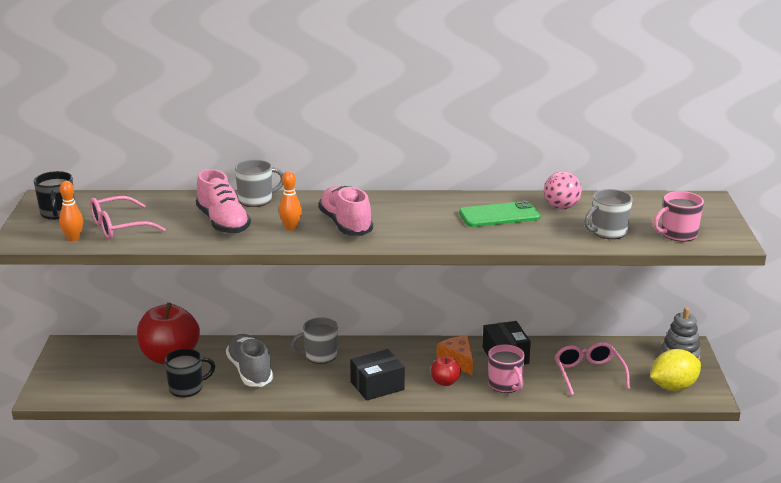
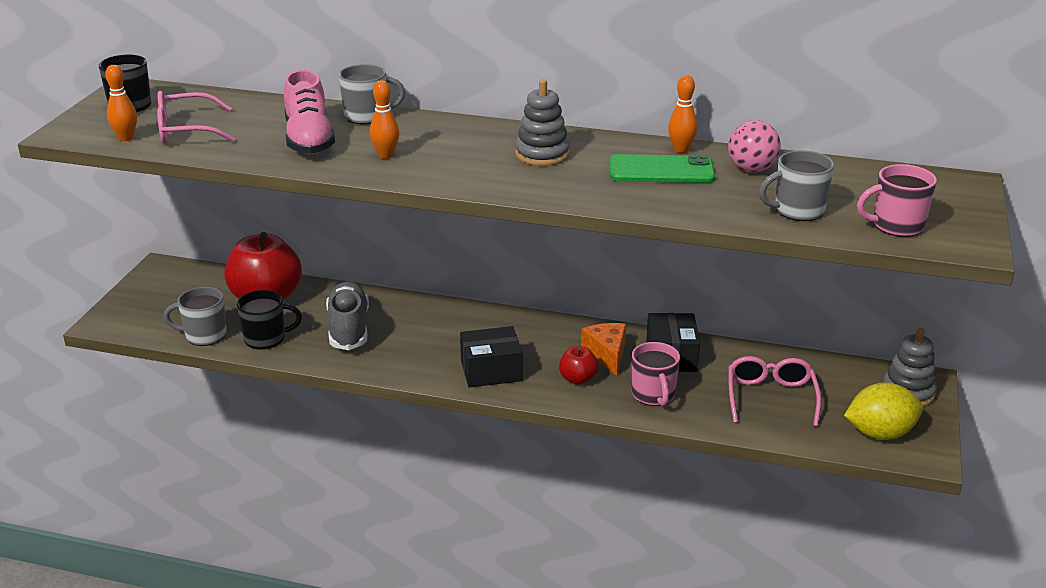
camera: 15 degrees right, 5 degrees up
grey mug [291,318,338,364] -> grey mug moved to [164,287,227,346]
pink shoe [318,186,373,236] -> none
none -> grey stacking toy [515,79,570,166]
none -> orange bowling pin [668,75,698,153]

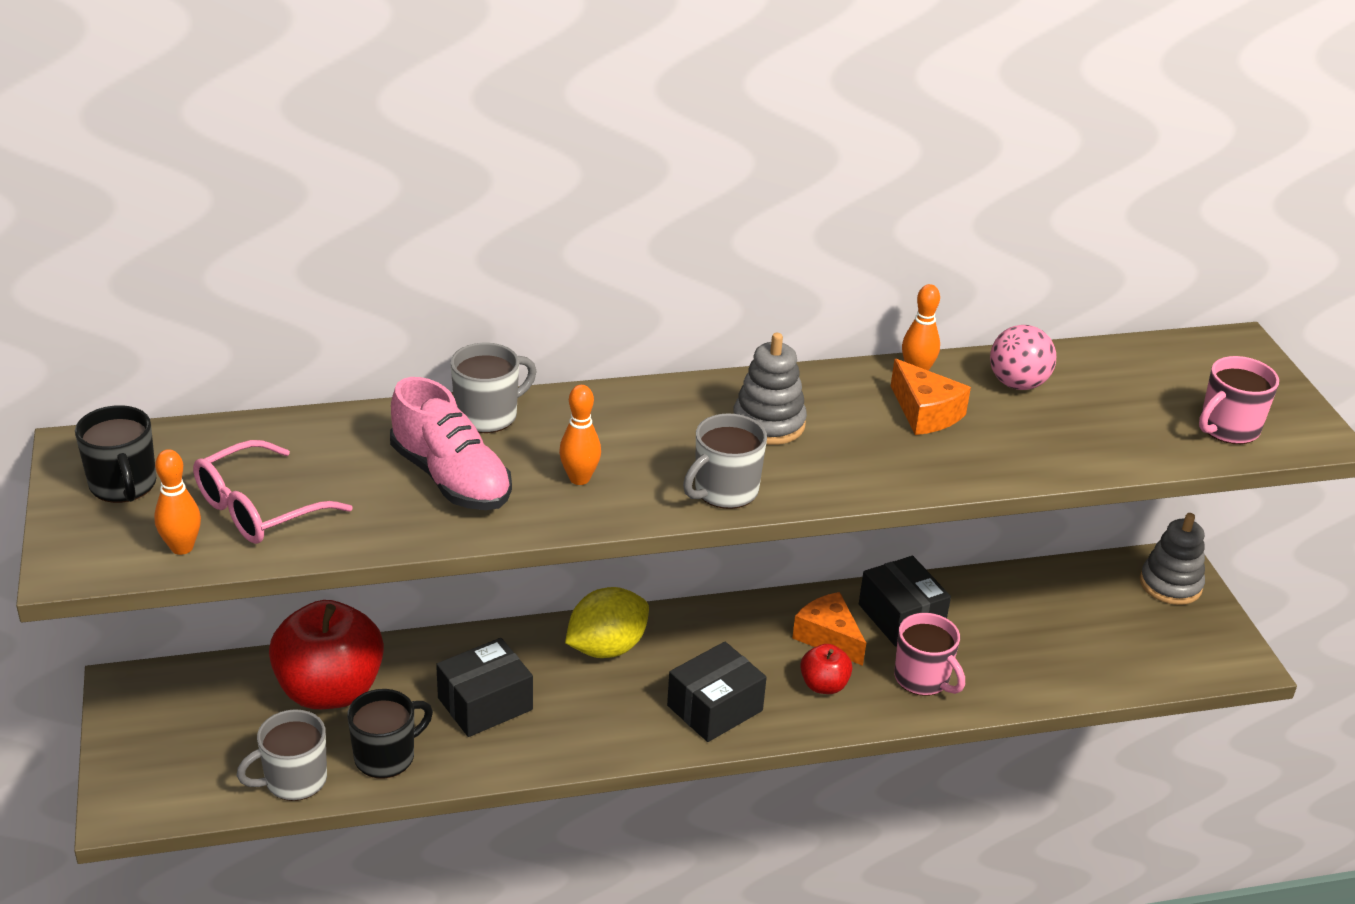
camera: 30 degrees left, 5 degrees up
grey shoe [326,282,369,350] -> black box [436,638,533,737]
green phone [609,154,715,183] -> orange cheese [891,359,971,435]
pink glasses [729,356,821,427] -> none
grey mug [759,150,834,221] -> grey mug moved to [683,413,767,509]
yellow lemon [844,382,923,440] -> yellow lemon moved to [565,587,649,658]

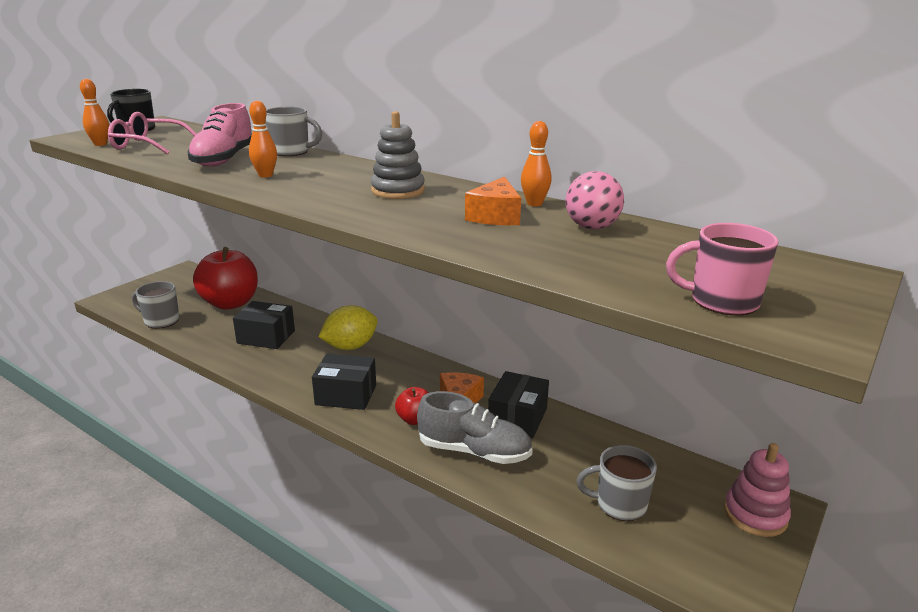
camera: 50 degrees right, 10 degrees down
black mug [347,689,433,779] -> none
yellow lemon [565,587,649,658] -> yellow lemon turned 45 degrees counterclockwise [318,305,378,350]
grey mug [683,413,767,509] -> grey mug moved to [577,445,657,521]
pink mug [894,613,965,696] -> grey shoe [417,391,533,464]
grey stacking toy [1140,513,1205,605] -> pink stacking toy [724,443,791,537]

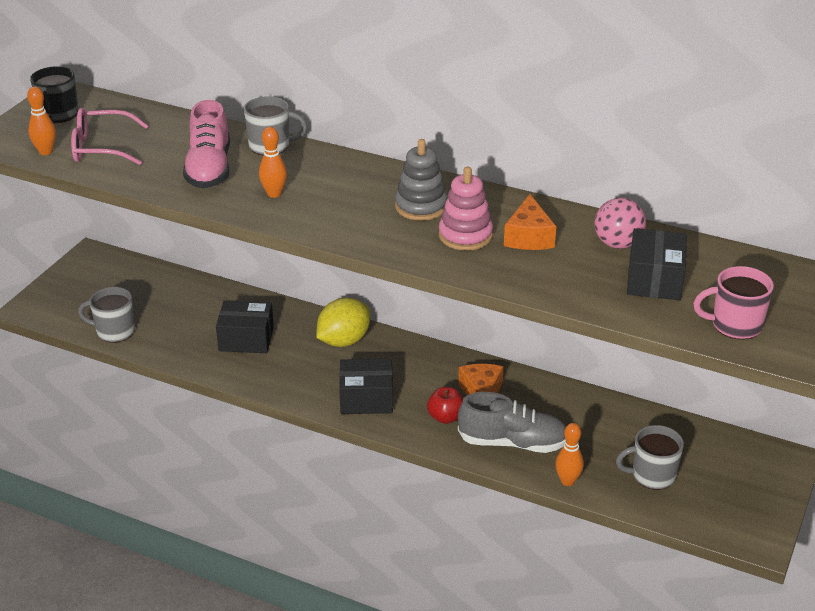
camera: 10 degrees left, 10 degrees up
red apple [193,247,258,310] -> none
black box [488,371,549,438] -> black box moved to [627,228,687,300]
orange bowling pin [521,121,551,206] -> orange bowling pin moved to [555,423,584,486]
pink stacking toy [724,443,791,537] -> pink stacking toy moved to [439,167,493,251]

